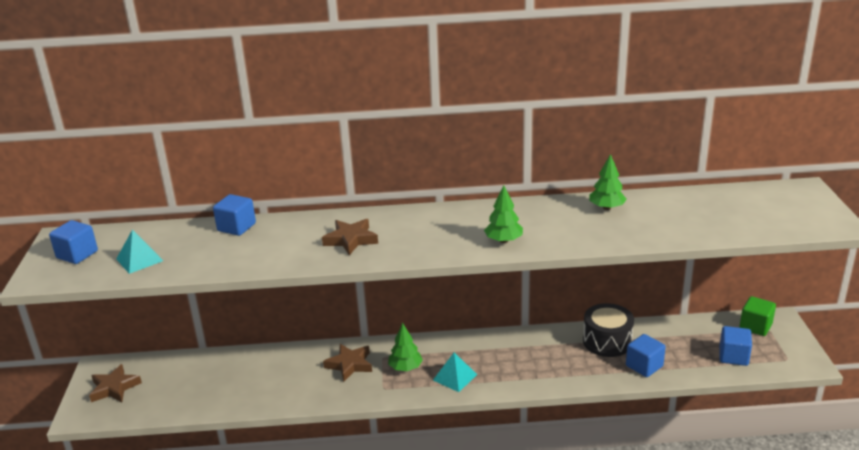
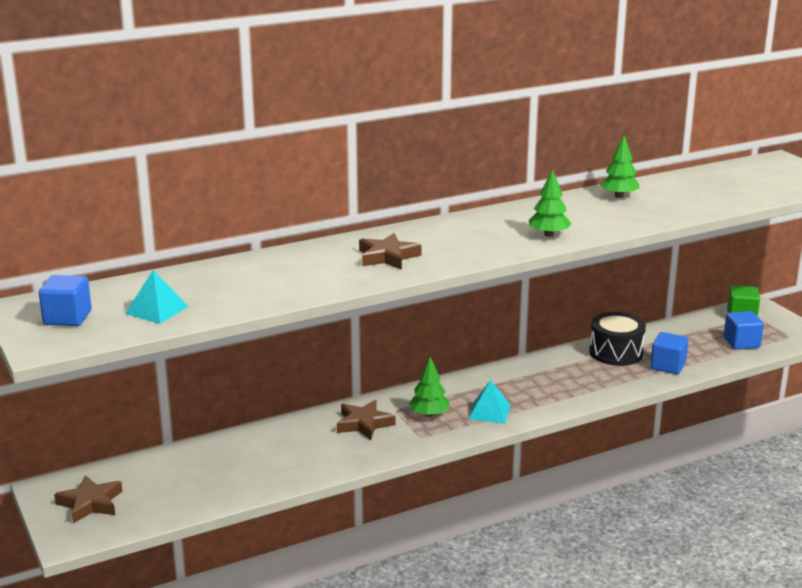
camera: 25 degrees left, 5 degrees down
blue cube [213,194,256,236] -> none

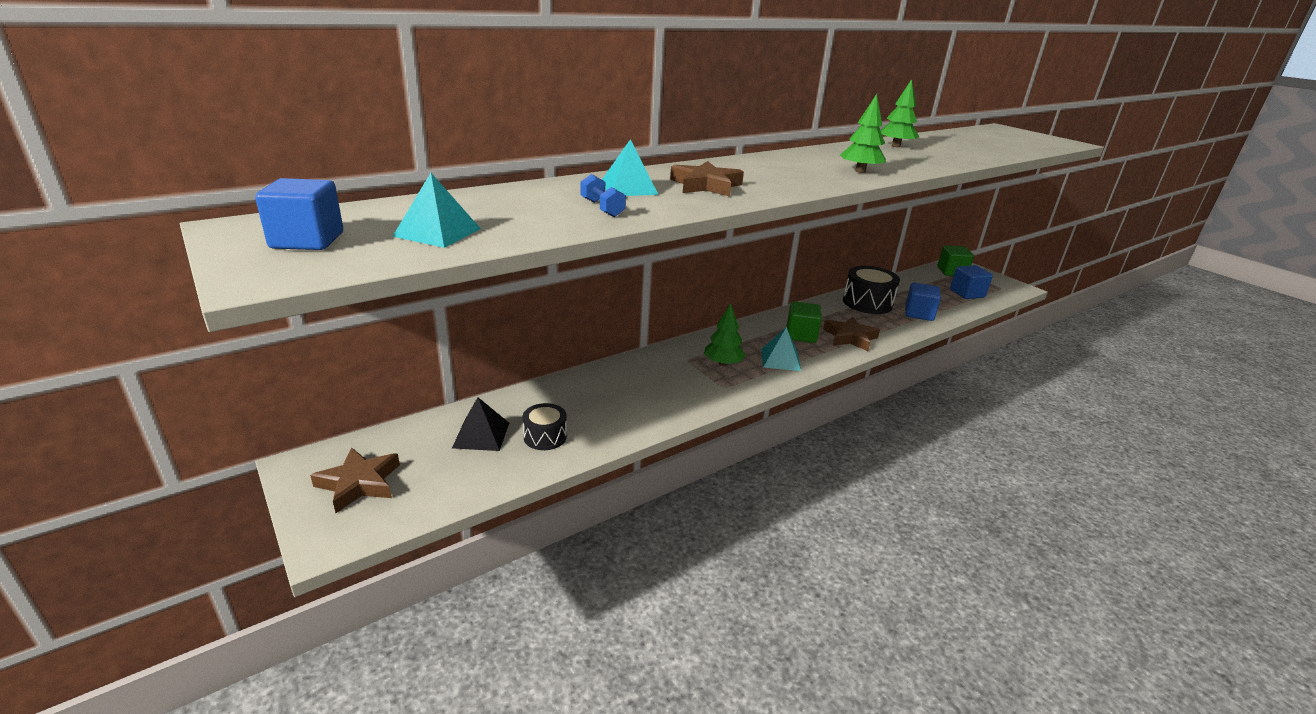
camera: 10 degrees left, 5 degrees up
brown star [337,400,395,440] -> brown star moved to [823,316,880,351]
none -> black pyramid [452,397,509,451]
none -> black drum [522,403,567,450]
none -> blue dumbbell [581,174,626,217]
none -> turquoise pyramid [602,139,658,196]
none -> green cube [787,301,822,343]

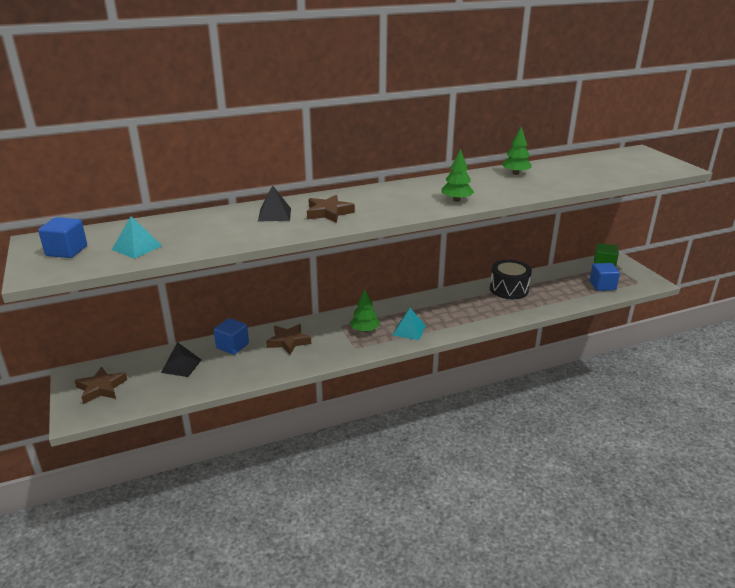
camera: 15 degrees right, 0 degrees up
black drum [522,403,567,450] -> none
blue dumbbell [581,174,626,217] -> none
turquoise pyramid [602,139,658,196] -> black pyramid [258,185,291,222]
green cube [787,301,822,343] -> none
brown star [823,316,880,351] -> brown star moved to [266,324,311,355]
blue cube [905,283,941,321] -> blue cube moved to [214,318,249,355]

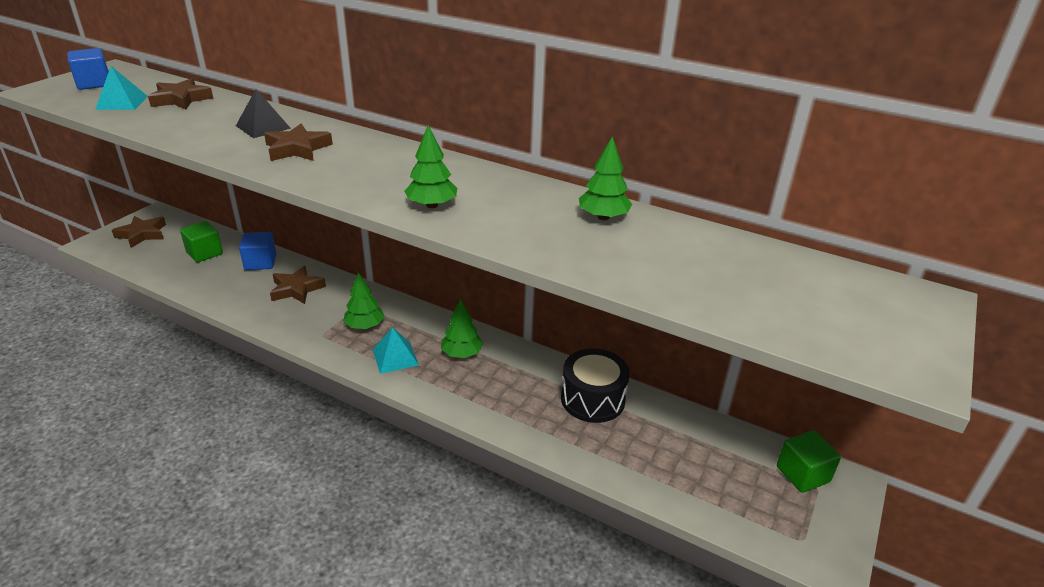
camera: 50 degrees right, 5 degrees up
black pyramid [161,342,201,377] -> green cube [180,221,223,262]
blue cube [590,263,620,291] -> none
none -> brown star [148,78,213,110]
none -> green tree [441,299,483,358]

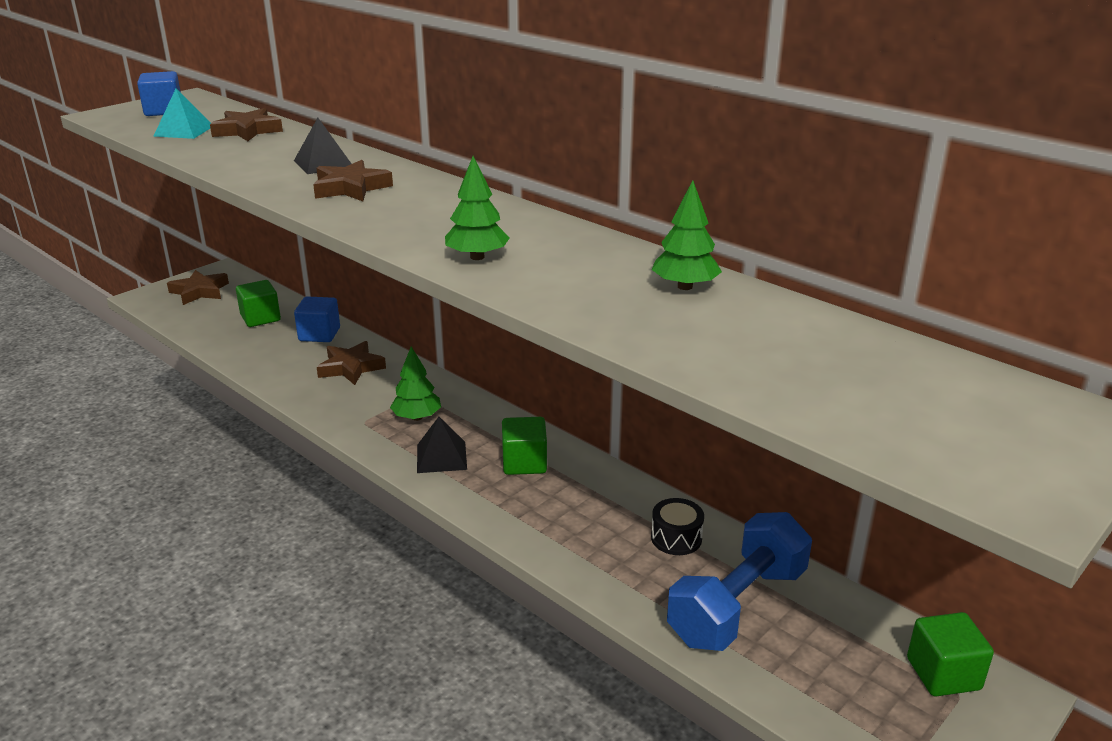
camera: 15 degrees right, 5 degrees down
turquoise pyramid [373,327,419,374] -> black pyramid [417,417,467,473]
green tree [441,299,483,358] -> green cube [502,417,547,475]
black drum [561,348,630,423] -> black drum [651,498,704,555], size x0.59
none -> blue dumbbell [667,512,812,651]

